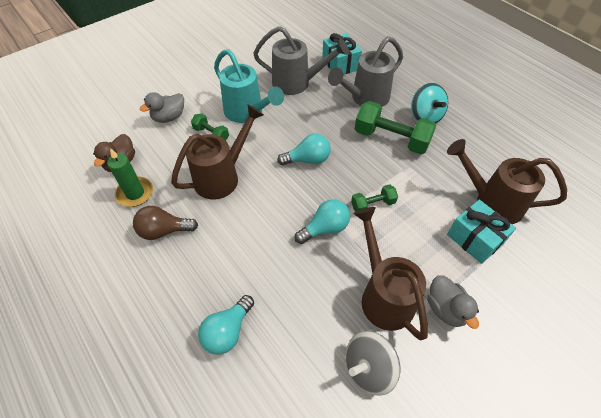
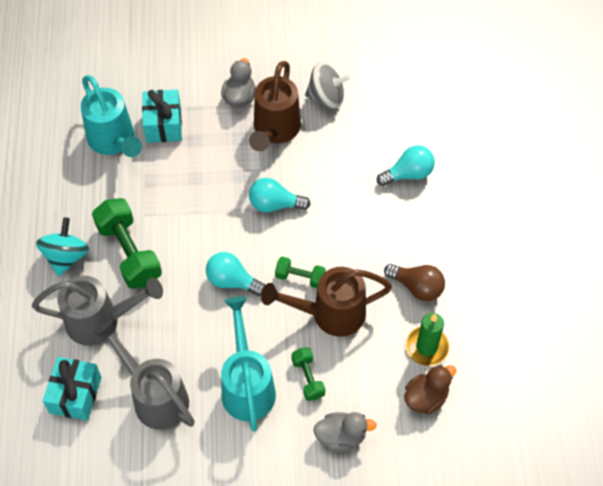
camera: 145 degrees left, 5 degrees up
green dumbbell [351,184,398,212] -> green dumbbell moved to [275,257,326,288]
brown watering can [447,139,567,224] -> turquoise watering can [81,75,142,157]

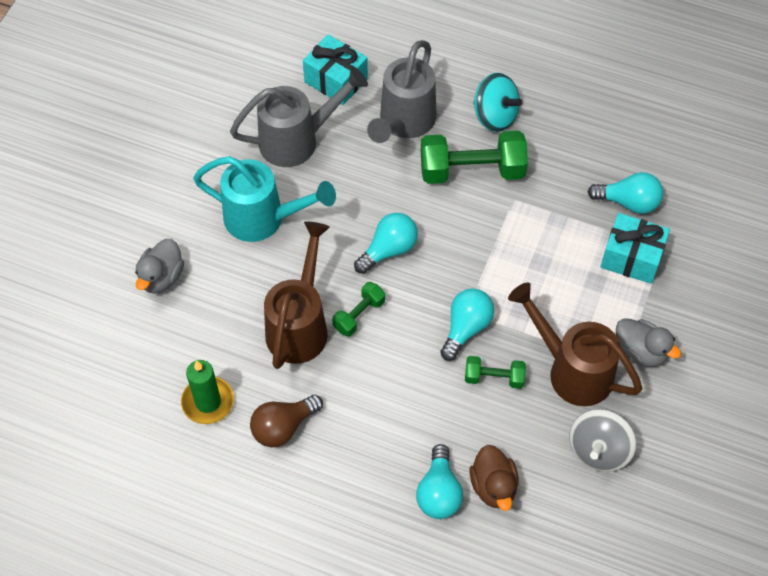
camera: 115 degrees right, 0 degrees up
turquoise watering can [81,75,142,157] -> turquoise light bulb [587,172,663,214]
green dumbbell [291,348,325,401] -> green dumbbell moved to [465,356,526,389]
brown duck [404,365,456,414] -> brown duck moved to [470,445,519,511]

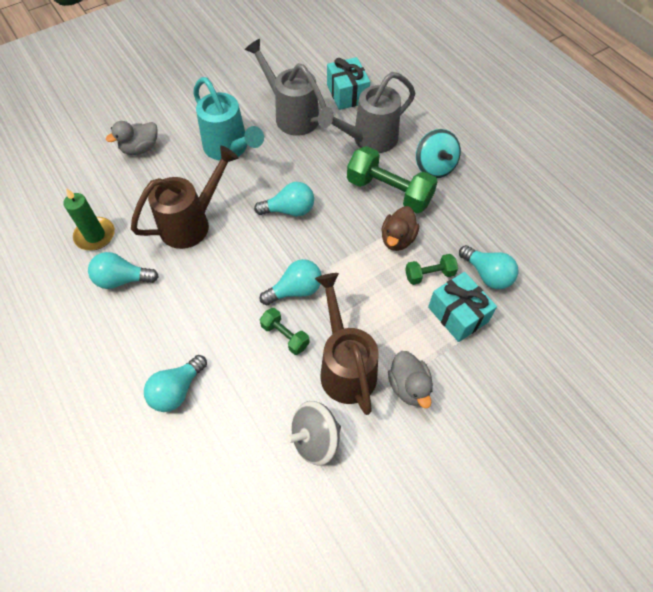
camera: 35 degrees right, 0 degrees up
grey watering can [230,67,368,167] -> grey watering can turned 150 degrees counterclockwise [245,39,326,136]
brown light bulb [250,395,323,447] -> turquoise light bulb [88,252,159,289]
green dumbbell [332,282,385,337] -> green dumbbell moved to [405,254,458,285]
brown duck [470,445,519,511] -> brown duck moved to [381,206,419,251]

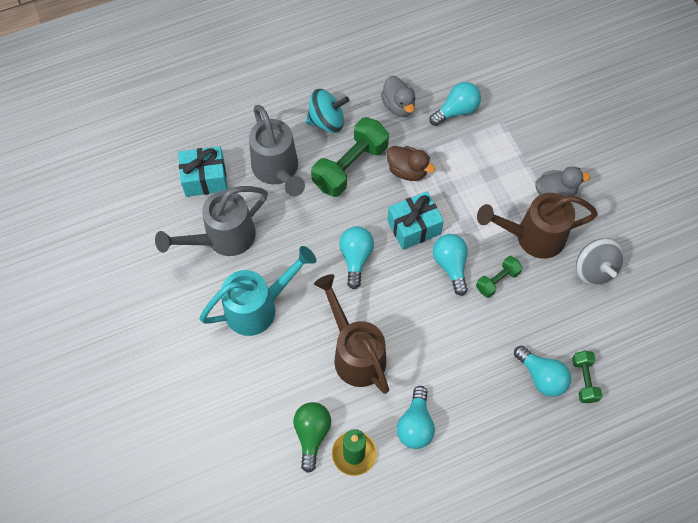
camera: 80 degrees left, 5 degrees up
grey duck [106,121,158,155] -> grey duck moved to [381,76,416,117]
green dumbbell [405,254,458,285] -> green dumbbell moved to [572,351,602,403]
turquoise gift [428,272,497,342] -> turquoise gift moved to [387,191,444,250]
none -> green light bulb [293,402,331,473]

